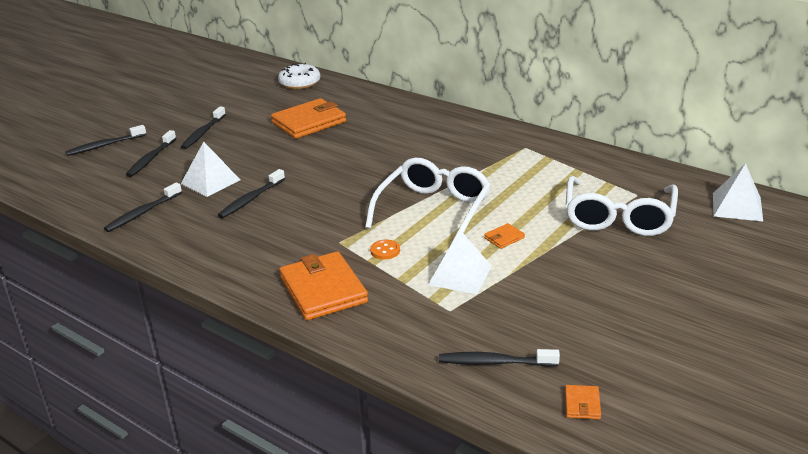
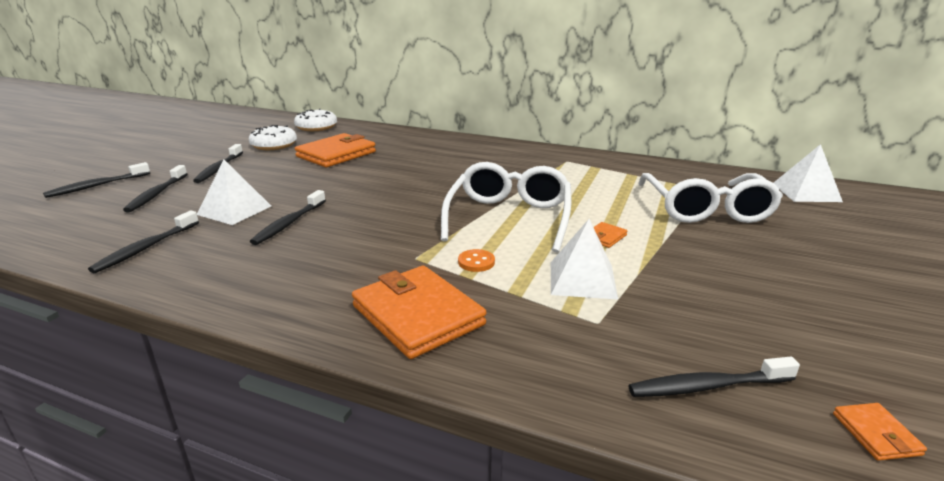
camera: 15 degrees left, 5 degrees down
none -> white donut [249,125,297,150]

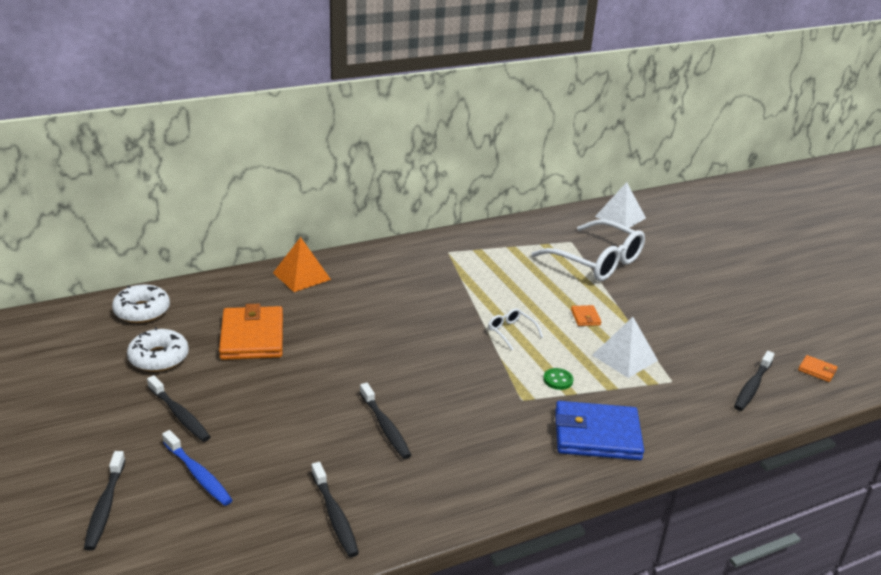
camera: 50 degrees left, 5 degrees up
black toothbrush [123,165,187,212] -> blue toothbrush [162,430,232,506]
white pyramid [197,160,271,225] -> none
orange wallet [352,265,486,359] -> blue wallet [555,401,644,460]
white glasses [441,162,571,253] -> white glasses [488,308,543,350], size x0.43
orange button [458,249,495,272] -> green button [543,368,573,390]
none -> orange pyramid [273,237,331,292]

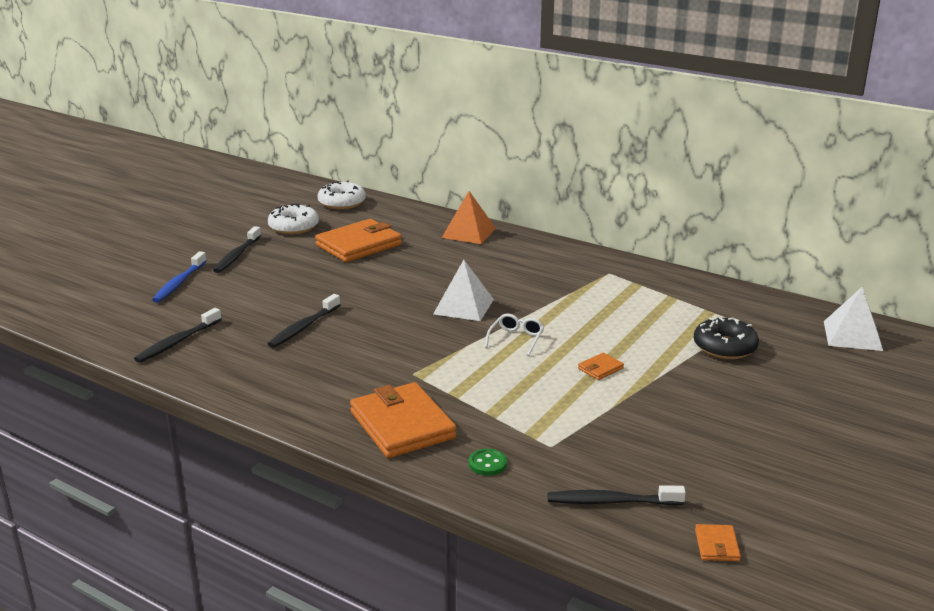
camera: 60 degrees right, 5 degrees down
black toothbrush [84,451,125,551] -> none
white glasses [531,219,645,281] -> black donut [694,317,759,359]
green button [543,368,573,390] -> green button moved to [469,449,507,476]
blue wallet [555,401,644,460] -> orange wallet [350,382,457,458]
white pyramid [592,317,658,378] -> white pyramid moved to [433,260,494,321]

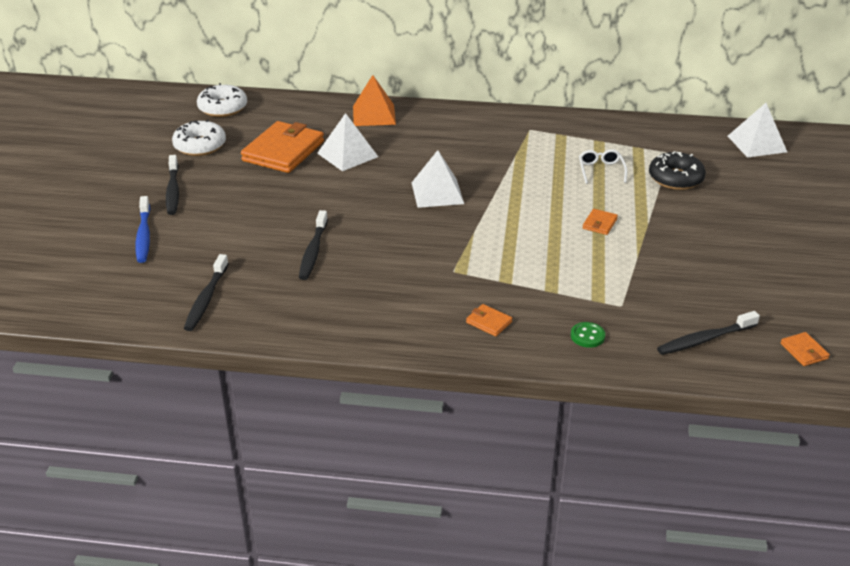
camera: 25 degrees left, 10 degrees up
orange wallet [350,382,457,458] -> orange wallet [466,304,512,336], size x0.43
white glasses [485,314,544,356] -> white glasses moved to [579,149,627,184]
none -> white pyramid [317,113,378,171]

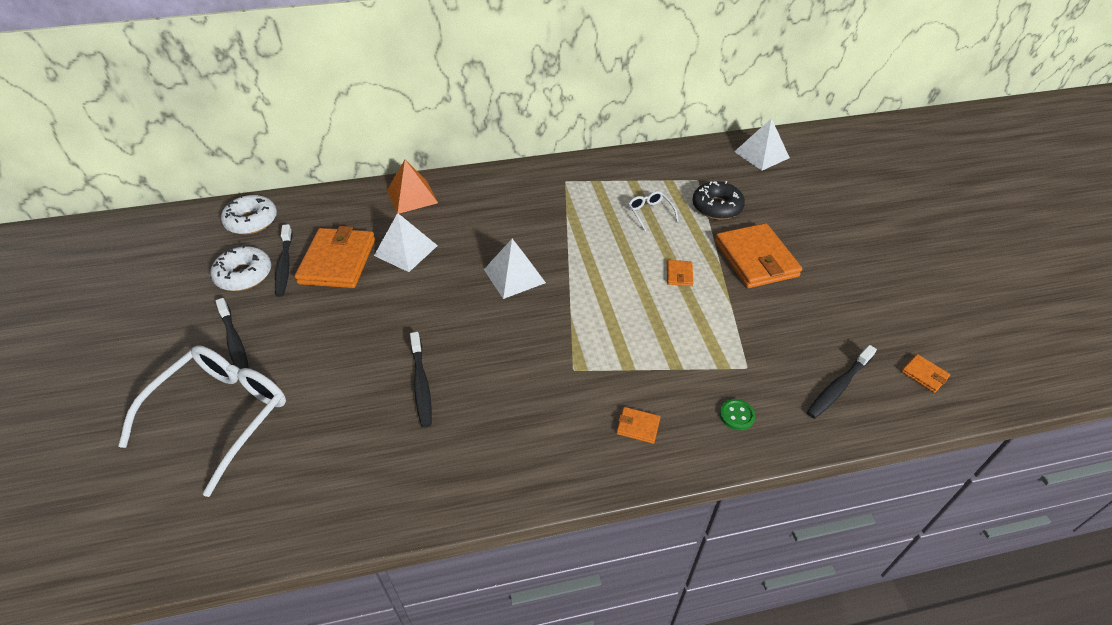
camera: 20 degrees left, 10 degrees up
blue toothbrush [136,196,150,263] -> white glasses [118,345,286,497]
black toothbrush [184,254,229,331] -> black toothbrush moved to [275,224,293,297]
none -> orange wallet [715,223,802,288]

